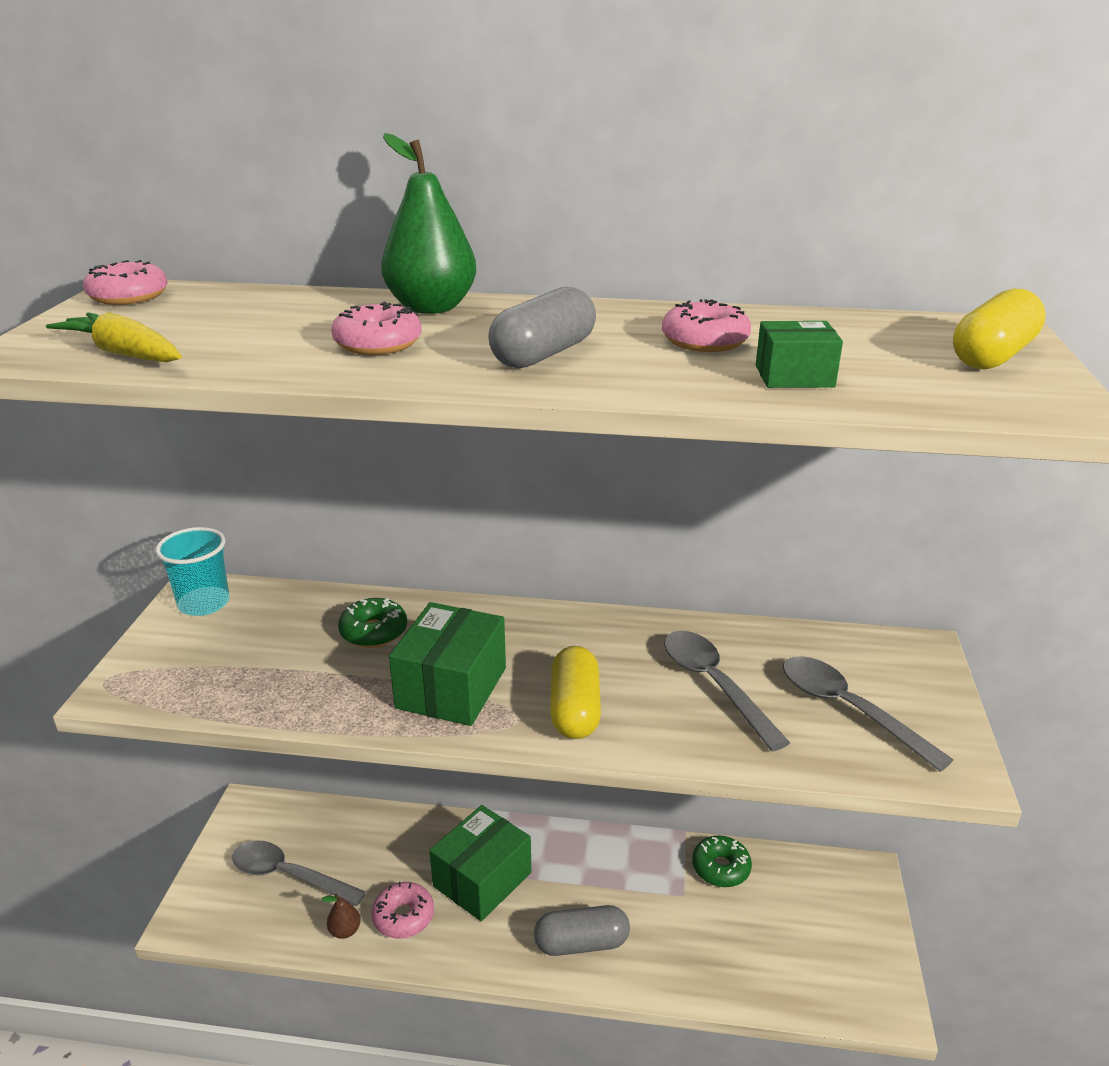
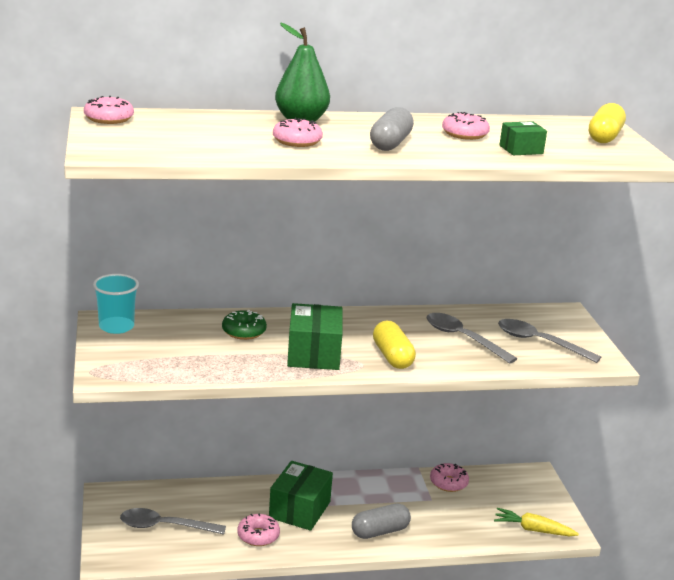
camera: 20 degrees left, 5 degrees down
yellow carrot [46,312,182,362] -> yellow carrot moved to [494,508,579,536]
brown pear [321,893,361,939] -> none
green donut [692,835,752,887] -> pink donut [430,463,469,492]

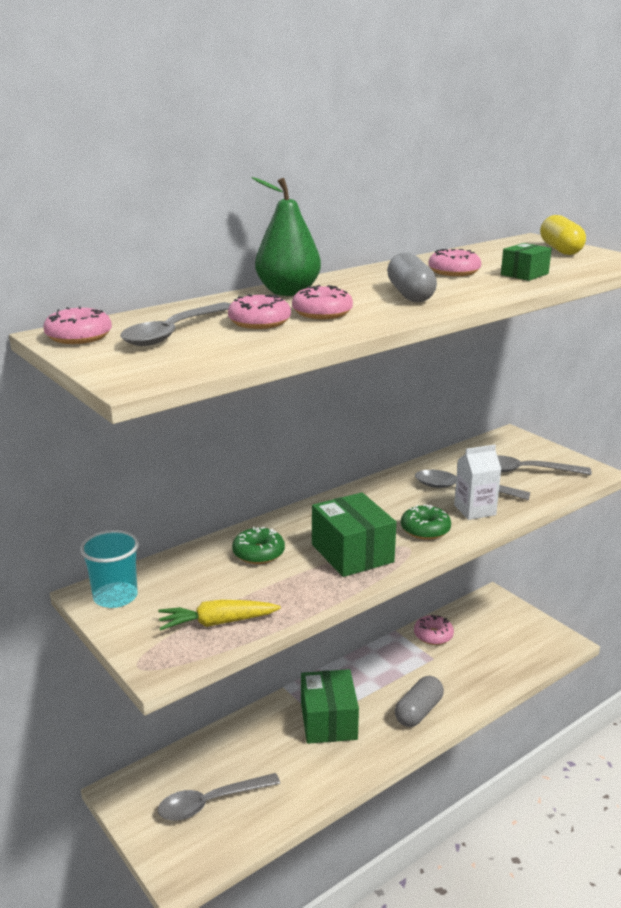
camera: 25 degrees left, 0 degrees up
pink donut [237,513,280,546] -> pink donut moved to [228,294,291,329]
yellow capsule [373,321,416,369] -> green donut [401,504,451,540]
yellow carrot [494,508,579,536] -> yellow carrot moved to [158,600,281,631]
none -> grey spoon [120,302,230,346]
none -> white carton [454,445,501,520]

